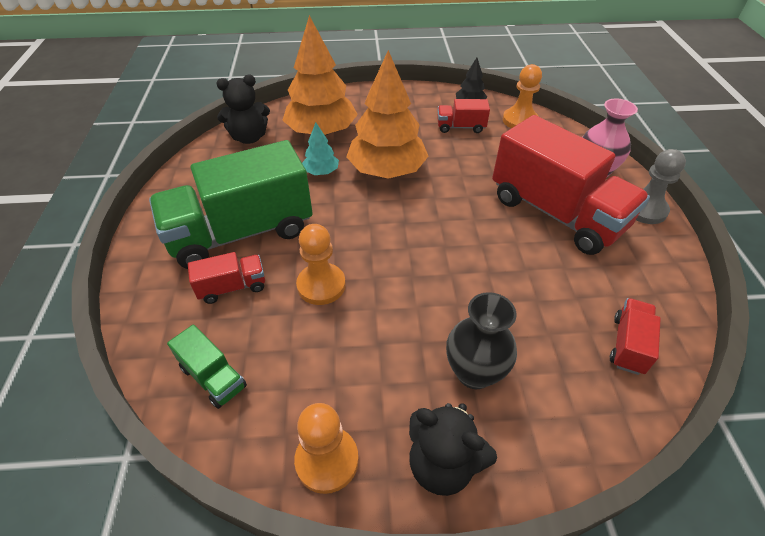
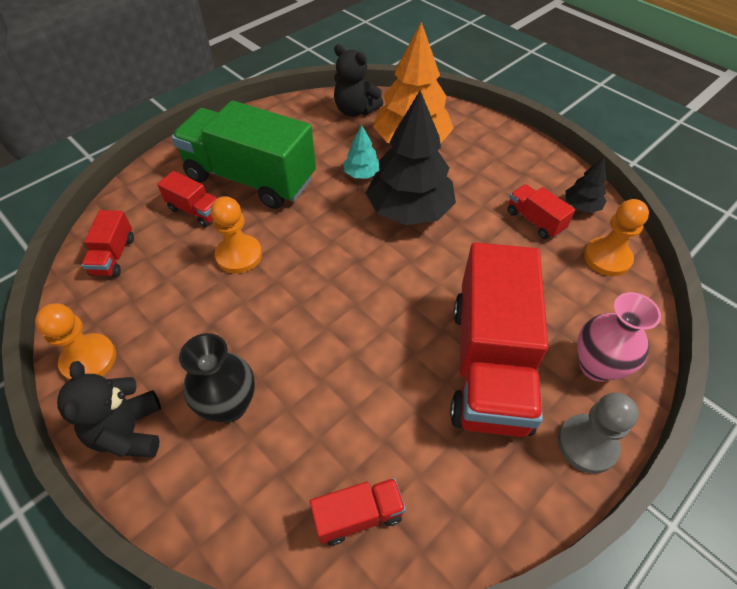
camera: 50 degrees right, 5 degrees up
green truck [167,325,247,409] -> red truck [82,210,134,277]
orange tree [346,50,429,179] -> black tree [366,91,456,225]

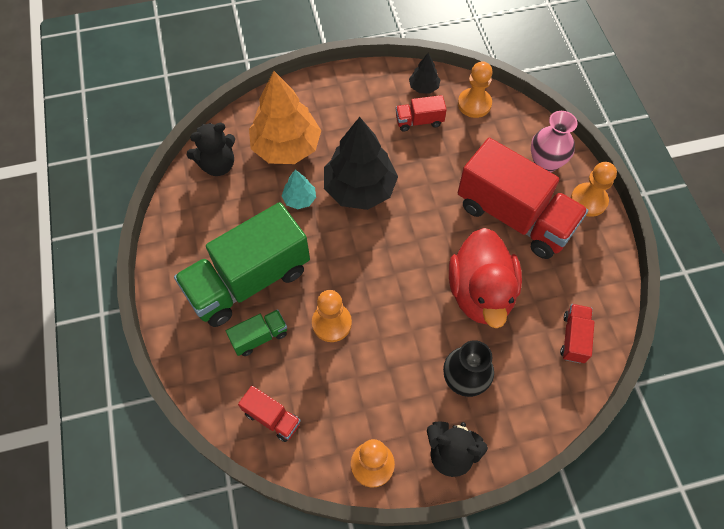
camera: 60 degrees left, 10 degrees up
red truck [157,171,217,227] -> green truck [226,309,287,356]
grey pawn [558,392,639,474] -> orange pawn [571,162,617,217]
none -> red duck [449,228,522,328]

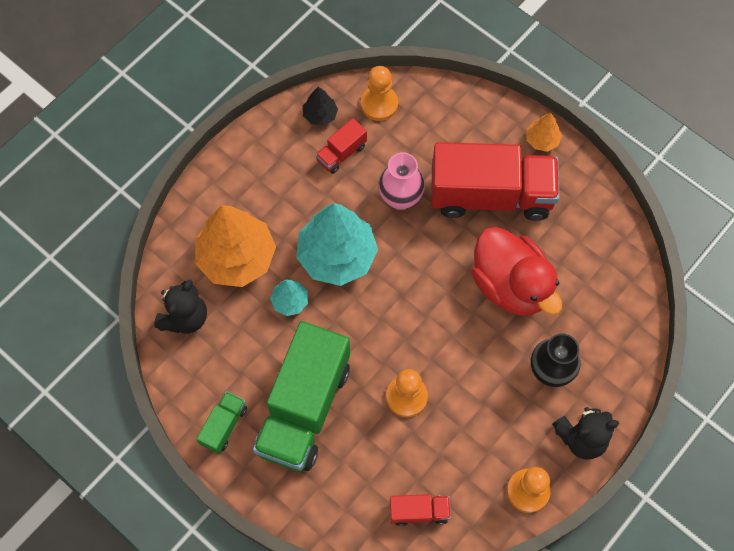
camera: 35 degrees left, 5 degrees up
green truck [226,309,287,356] -> green truck moved to [196,391,247,454]
black tree [324,117,398,210] -> turquoise tree [296,203,378,286]
pink vase [531,111,578,172] -> pink vase moved to [378,152,425,210]
red truck [560,304,594,363] -> none
orange pawn [571,162,617,217] -> orange tree [527,113,562,152]

